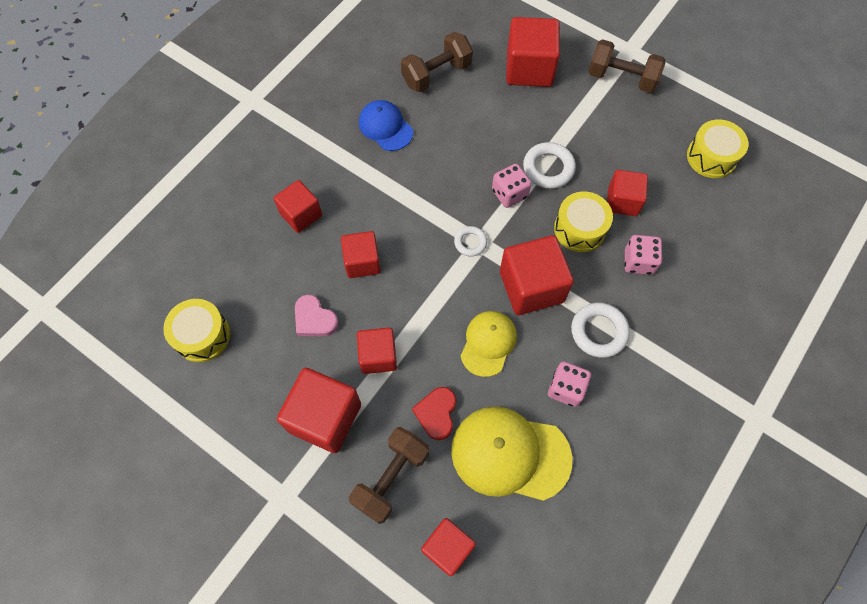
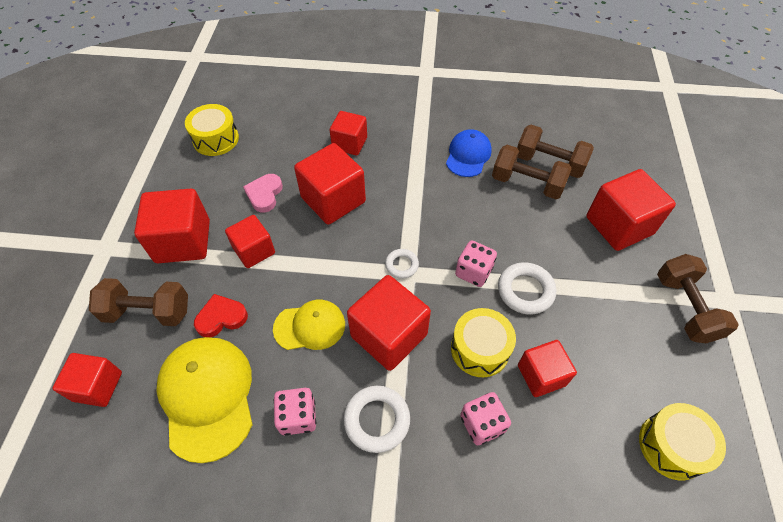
camera: 60 degrees right, 10 degrees down
red cube [341,231,381,278] -> red cube [294,143,366,225], size x1.58
none -> brown dumbbell [492,145,572,199]

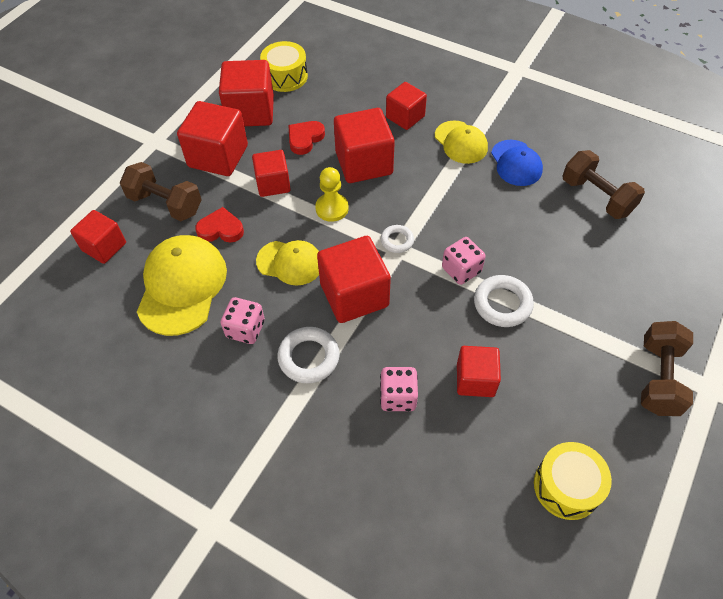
camera: 25 degrees right, 0 degrees up
pink heart [243,174,283,212] -> red heart [288,121,325,155]
blue cap [446,129,492,177] -> blue cap turned 120 degrees clockwise [491,140,543,186]
yellow drum [451,308,516,377] -> none
brown dumbbell [492,145,572,199] -> none
red cube [586,169,676,251] -> red cube moved to [219,60,274,126]
none -> yellow pawn [315,167,349,222]
none -> yellow cap [435,121,488,164]

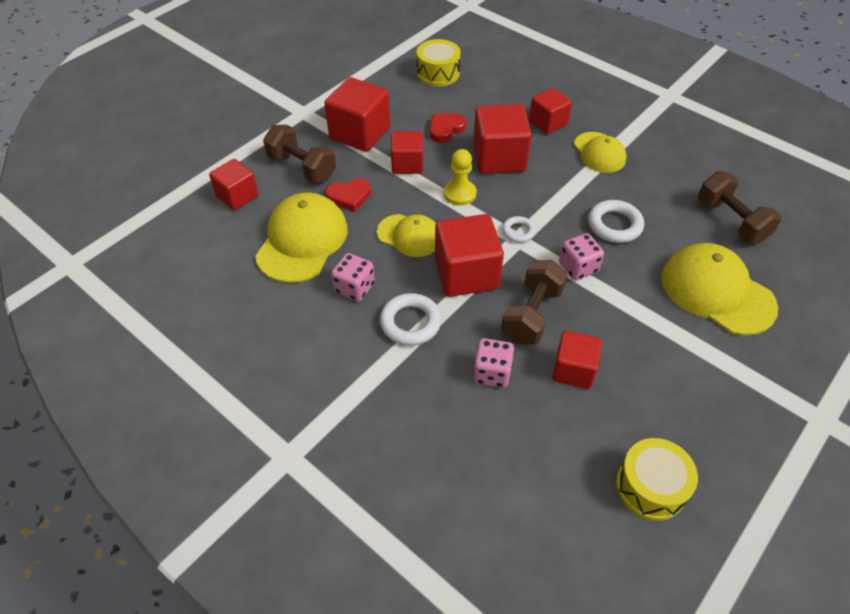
camera: 10 degrees right, 5 degrees down
red heart [195,207,244,243] -> red heart turned 150 degrees clockwise [325,178,371,212]
red cube [219,60,274,126] -> none
white ring [474,275,534,327] -> white ring moved to [588,200,644,243]
blue cap [491,140,543,186] -> none
brown dumbbell [641,321,693,416] -> brown dumbbell moved to [501,260,568,344]
none -> yellow cap [661,243,778,336]

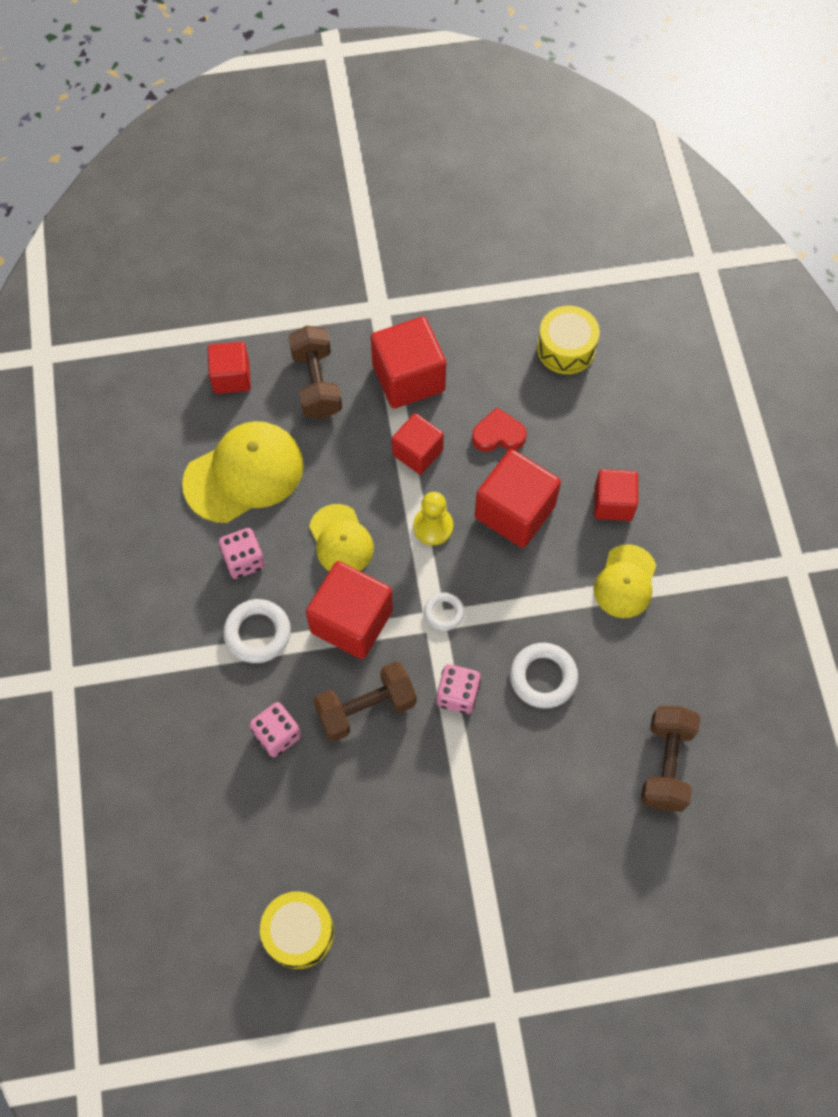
camera: 40 degrees right, 15 degrees up
red heart [325,178,371,212] -> none
red cube [552,331,602,389] -> none
yellow cap [661,243,778,336] -> none

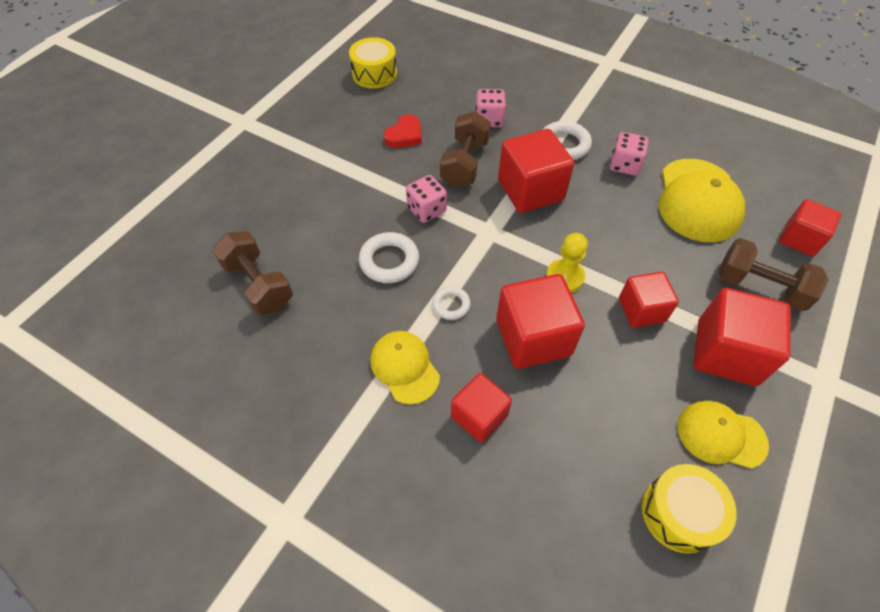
camera: 130 degrees right, 10 degrees down
yellow cap [309,504,374,571] -> yellow cap moved to [677,401,769,469]
white ring [424,592,464,631] -> white ring moved to [432,286,471,320]
red heart [472,408,527,452] -> red heart moved to [384,114,422,148]

